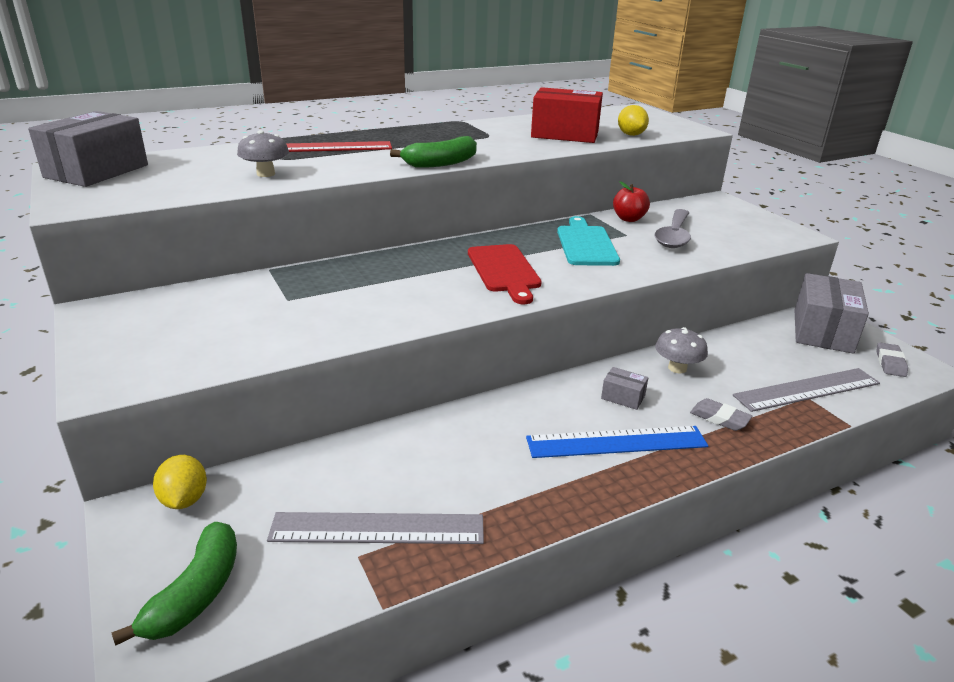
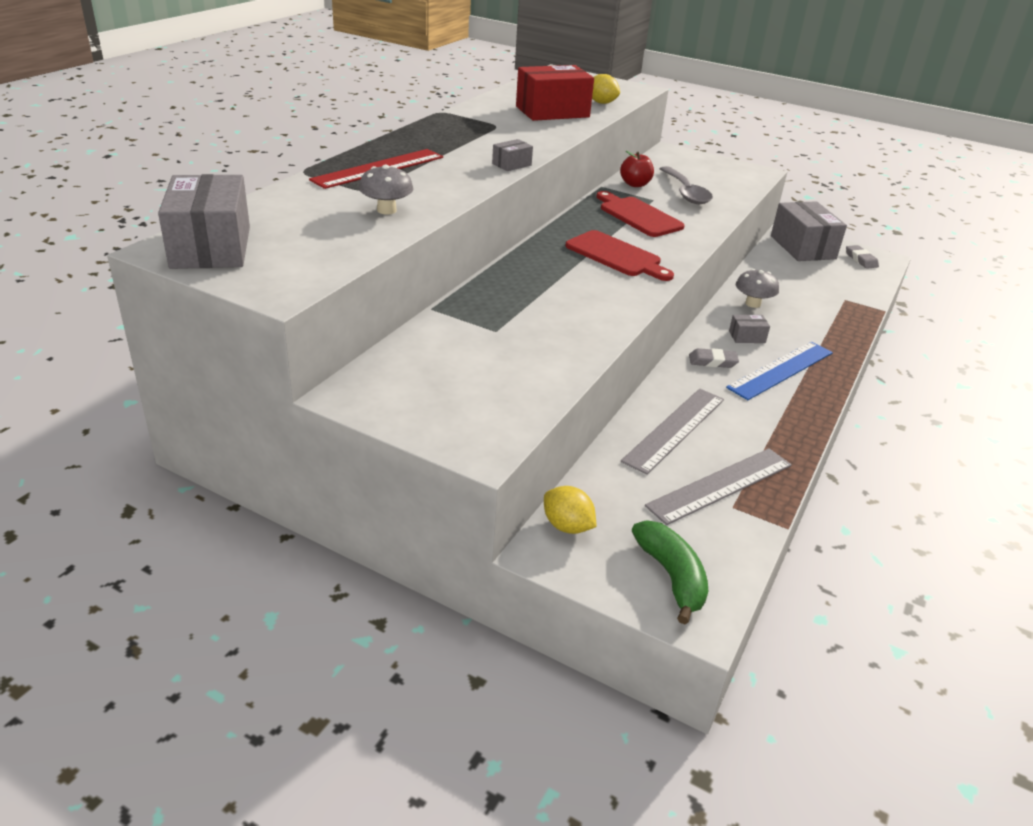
camera: 35 degrees left, 5 degrees up
green banana [390,136,477,168] -> grey box [492,139,533,171]
turquoise cutting board [557,216,620,266] -> red cutting board [596,191,685,237]
grey eraser [690,398,752,431] -> grey eraser moved to [689,348,739,368]
grey ruler [733,368,880,412] -> grey ruler moved to [621,389,724,475]

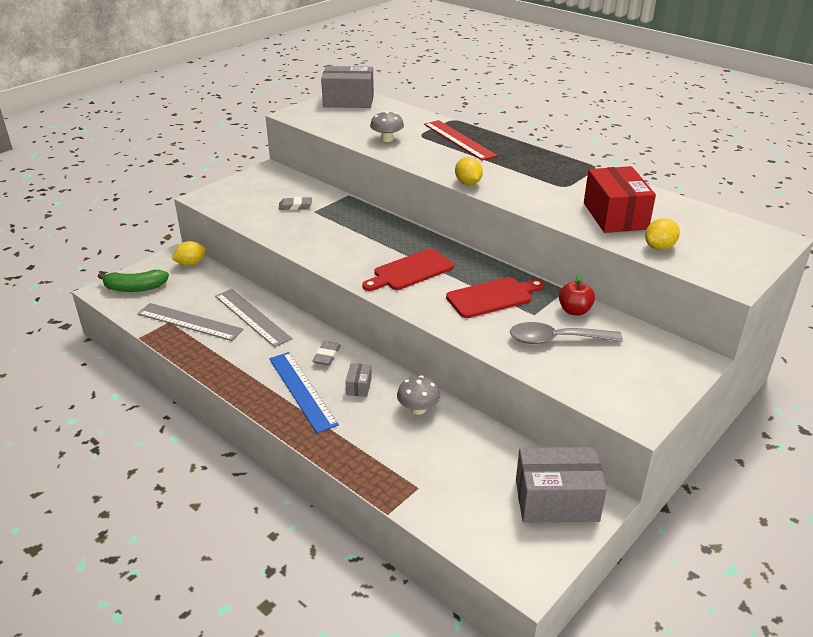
camera: 105 degrees right, 0 degrees up
grey box [492,139,533,171] -> yellow lemon [455,157,483,185]
grey ruler [645,448,792,525] -> grey ruler turned 45 degrees counterclockwise [137,303,244,341]
grey eraser [846,245,879,269] -> grey eraser moved to [279,197,312,210]

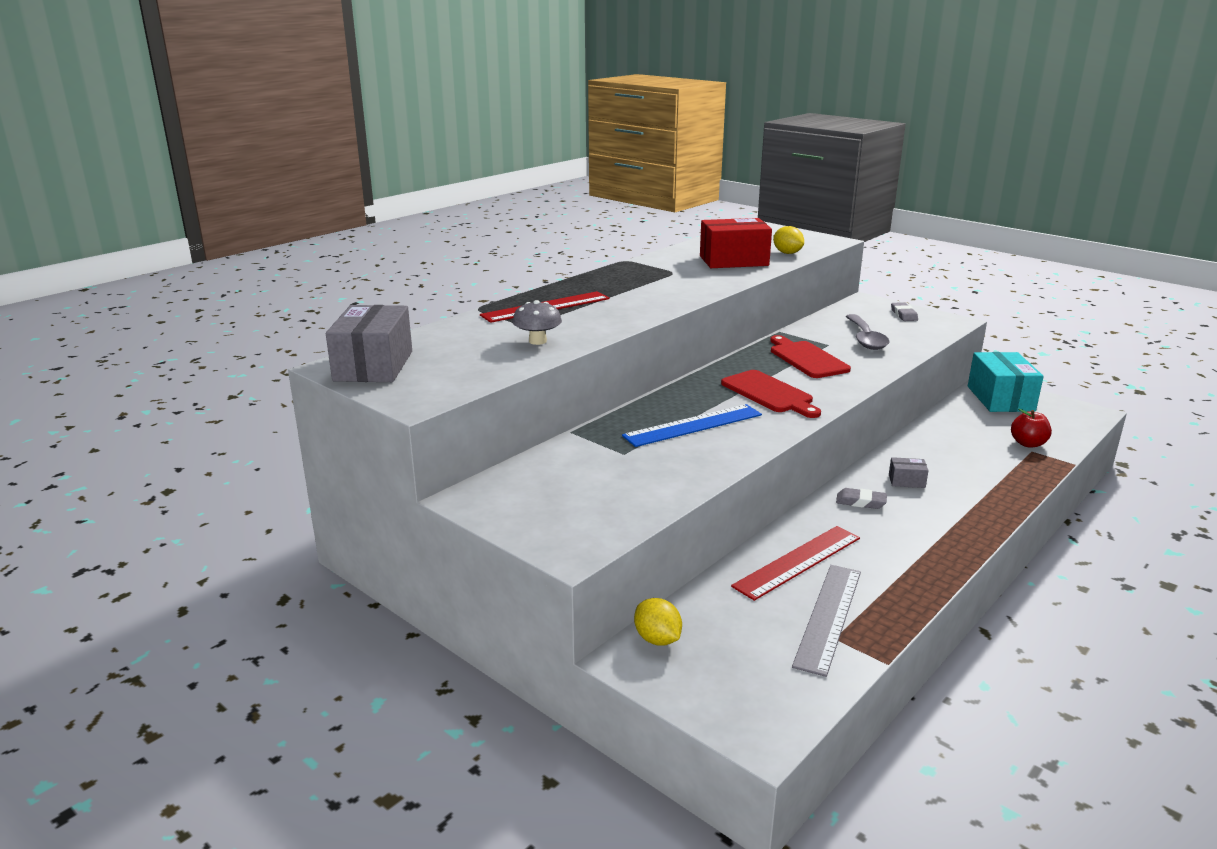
camera: 90 degrees left, 10 degrees down
green banana [98,270,169,292] -> none
grey ruler [215,289,292,347] -> red ruler [731,526,860,601]
blue ruler [269,352,339,433] -> blue ruler moved to [622,404,762,447]
grey eraser [279,197,312,210] -> grey eraser moved to [891,302,918,321]
grey mushroom [397,375,440,415] -> none
yellow lemon [455,157,483,185] -> none
grey box [516,447,607,523] -> turquoise box [968,352,1044,412]
red apple [559,273,595,316] -> red apple moved to [1011,409,1052,447]

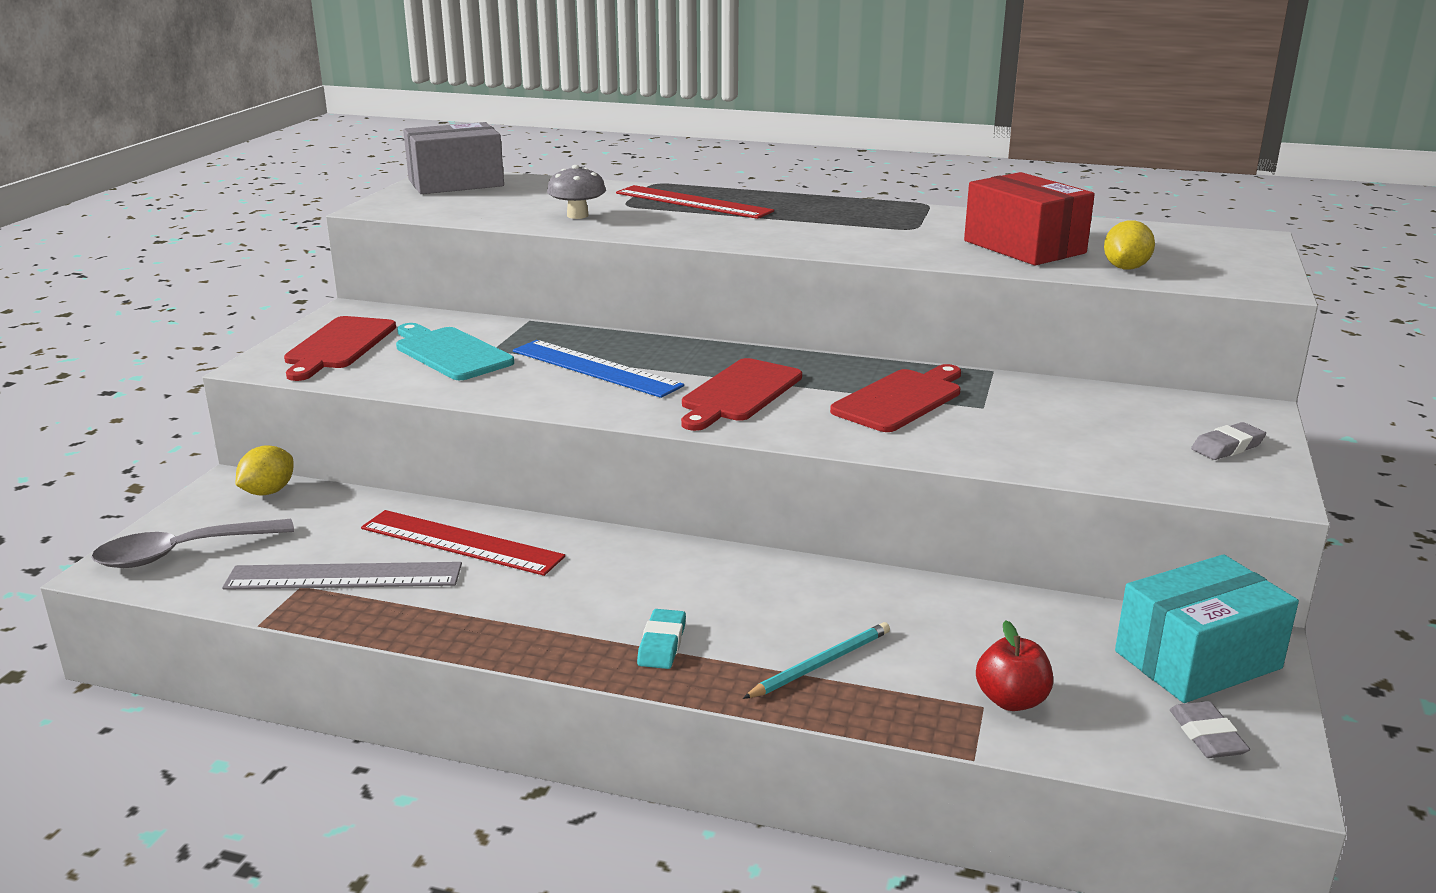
camera: 65 degrees right, 0 degrees up
grey eraser [836,488,887,509] -> grey eraser moved to [1170,701,1250,758]
grey spoon [845,314,890,350] -> grey spoon moved to [91,519,294,568]
grey box [889,457,929,488] -> none
none -> red cutting board [284,316,396,381]
none -> turquoise cutting board [396,323,514,380]
none -> turquoise eraser [637,609,686,669]
none -> turquoise pencil [743,622,890,699]

